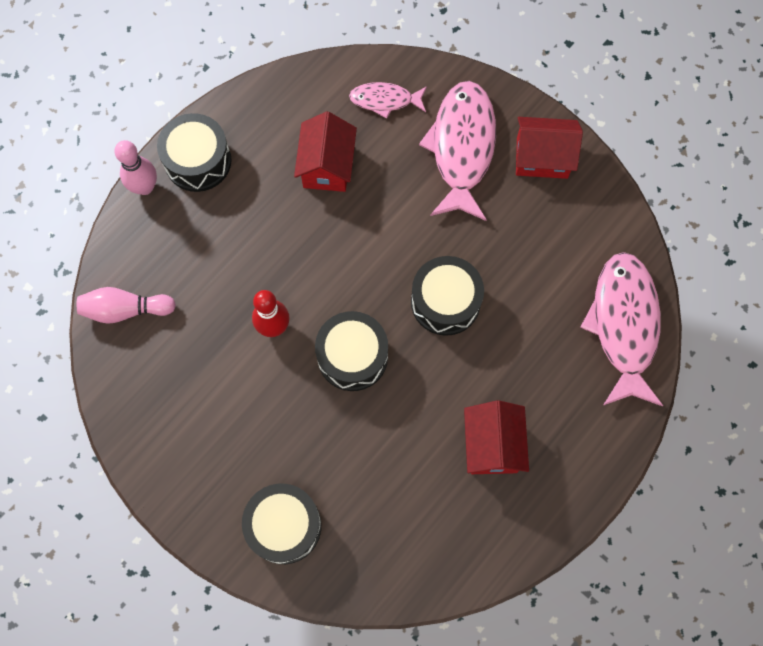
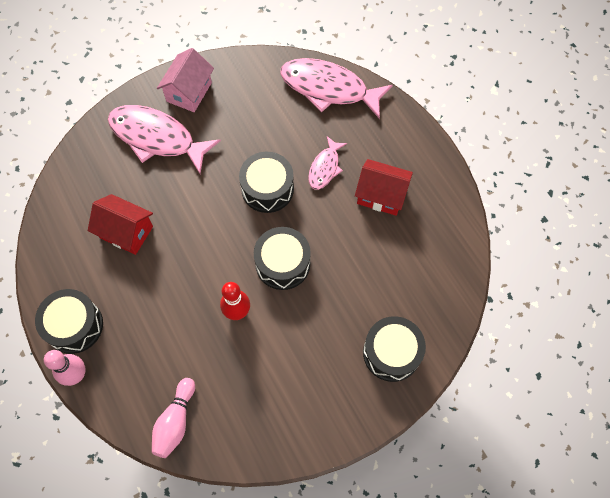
camera: 70 degrees left, 5 degrees down
pink fish [349,82,427,119] -> pink fish moved to [308,136,347,190]
red house [516,117,583,179] -> pink house [157,48,214,112]

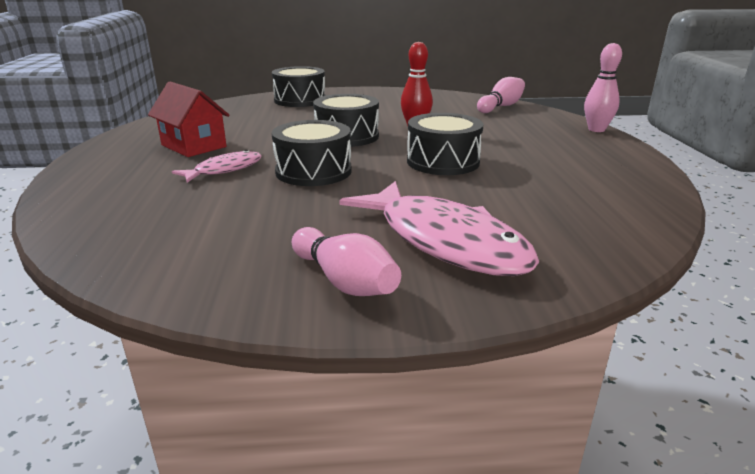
camera: 155 degrees left, 40 degrees down
black drum [35,289,103,354] -> black drum moved to [407,113,484,175]
red house [88,194,153,255] -> none
pink house [157,48,214,112] -> pink bowling pin [292,227,401,296]
pink fish [280,58,393,119] -> none

